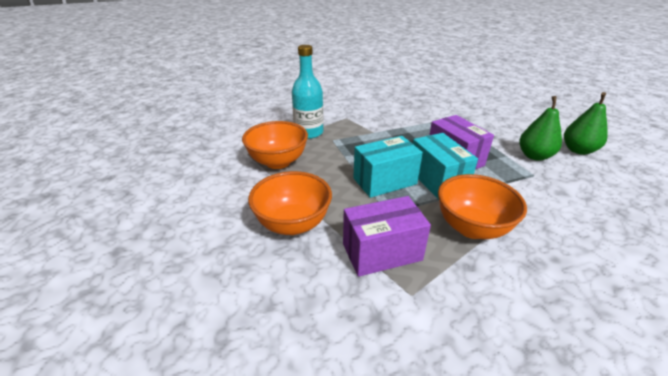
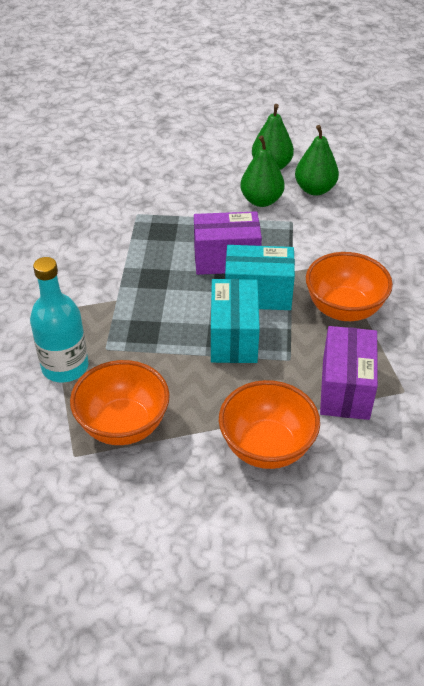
camera: 65 degrees left, 10 degrees up
none -> green pear [295,125,339,196]

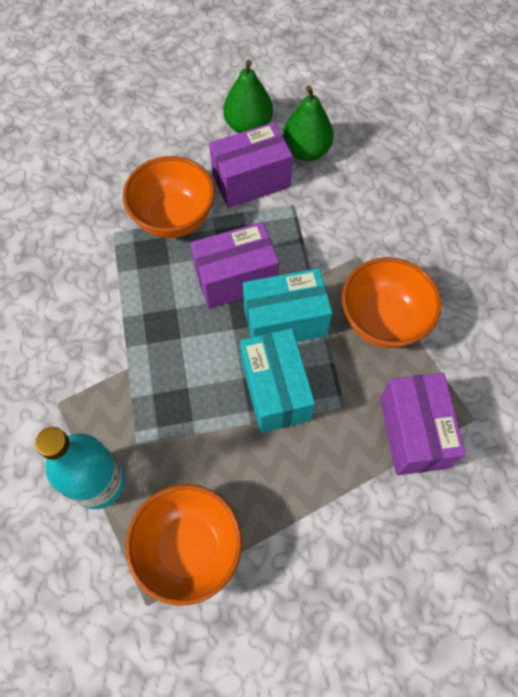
camera: 15 degrees left, 20 degrees up
orange bowl [219,380,320,469] -> orange bowl moved to [123,156,215,238]
green pear [240,136,285,207] -> purple box [209,122,293,208]

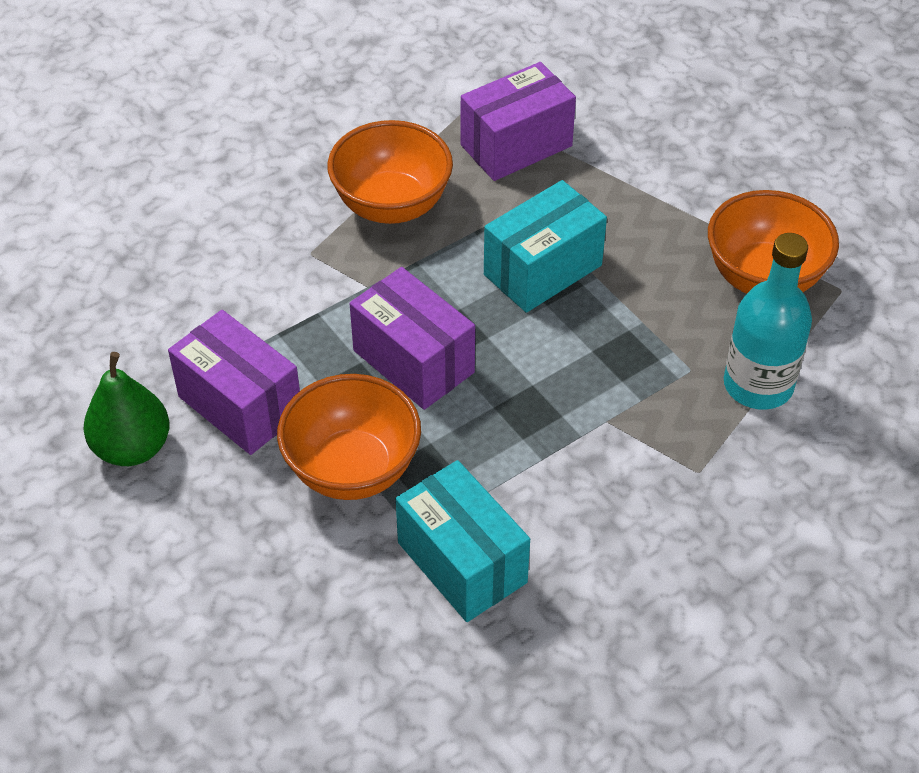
camera: 115 degrees left, 15 degrees down
turquoise box [243,268,333,342] -> turquoise box moved to [396,460,530,622]
green pear [283,85,334,161] -> none

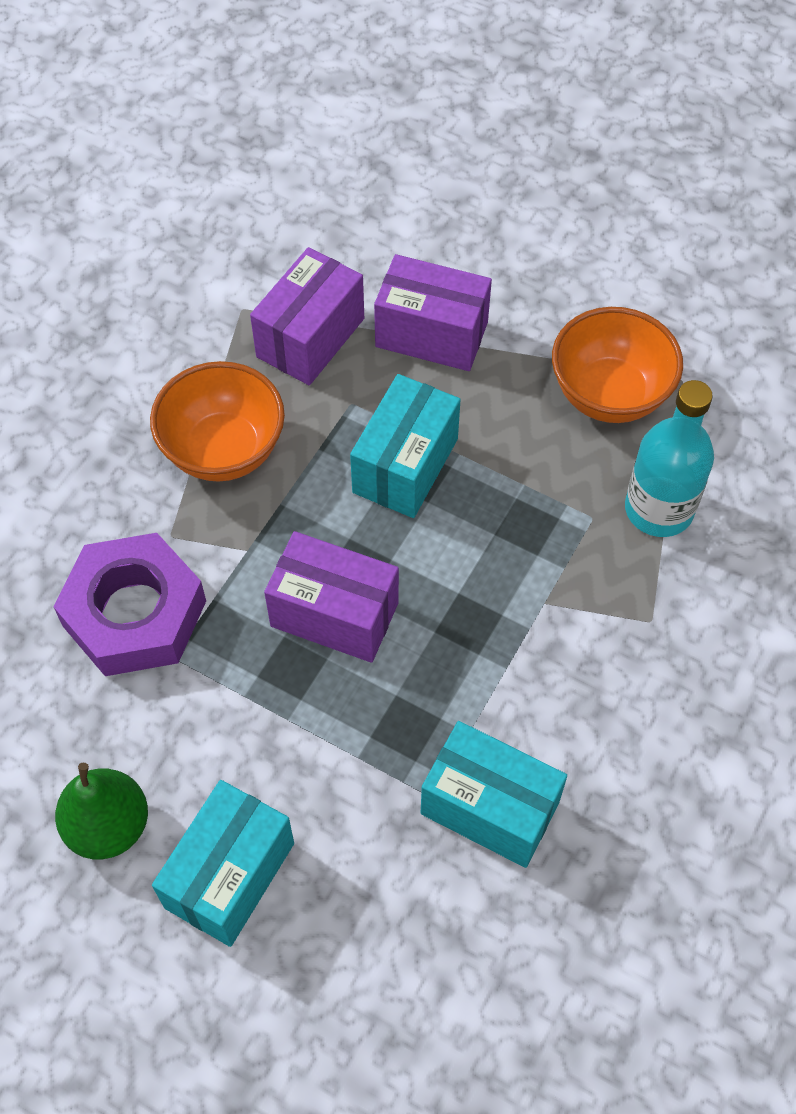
camera: 25 degrees left, 10 degrees up
purple box [168,310,300,455] -> purple box moved to [374,254,492,371]
orange bowl [277,374,421,500] -> none
none -> purple nut [53,533,206,676]
none -> turquoise box [152,780,294,947]

